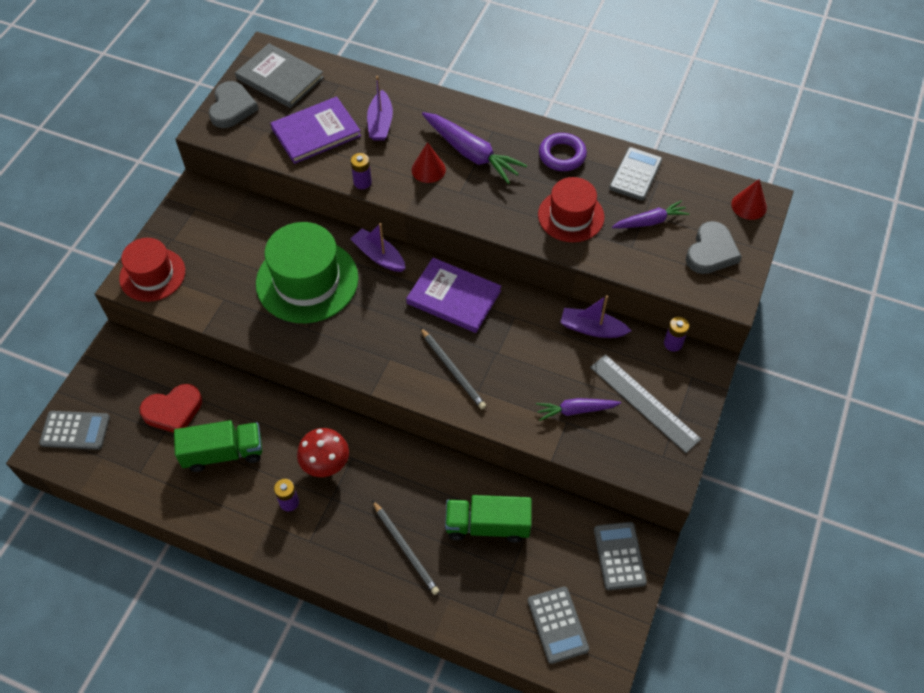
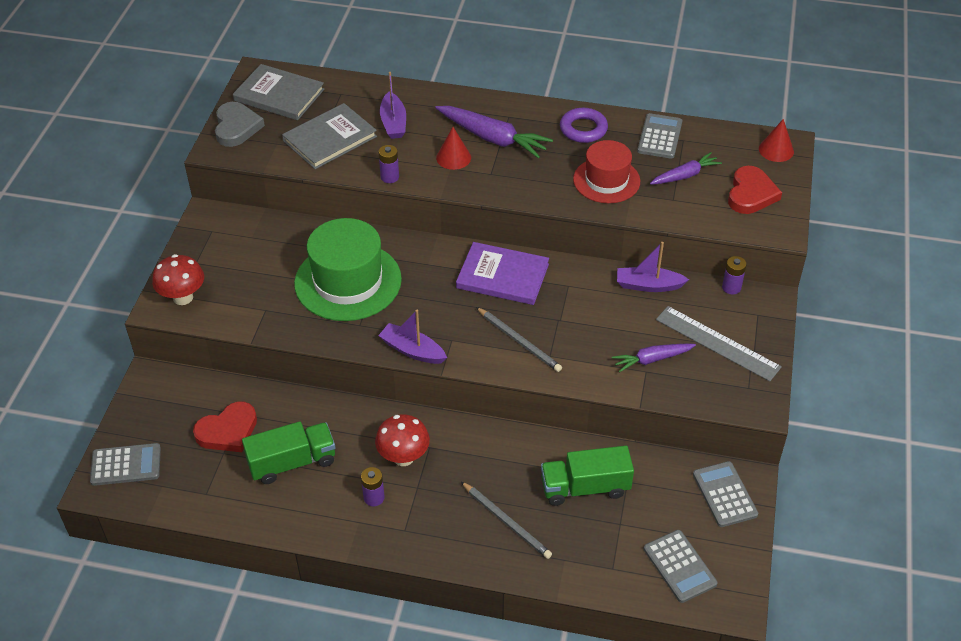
camera: 10 degrees left, 10 degrees down
red hat [119,238,185,302] -> red mushroom [152,254,204,305]
purple book [270,97,361,164] -> grey book [282,103,377,169]
purple boat [350,223,406,272] -> purple boat moved to [378,310,447,364]
grey heart [686,221,742,274] -> red heart [728,166,782,214]

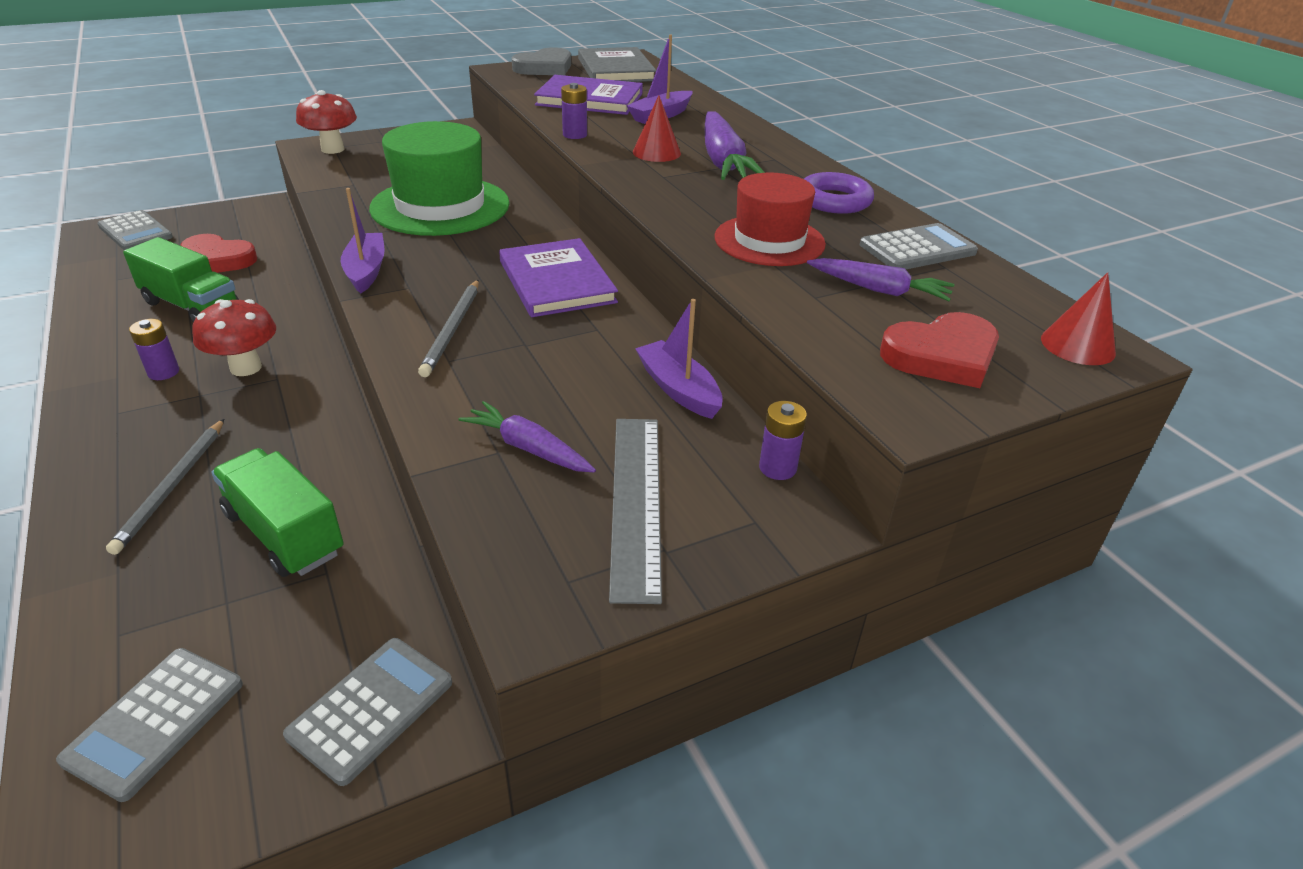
camera: 50 degrees right, 10 degrees down
grey book [282,103,377,169] -> purple book [534,75,643,115]

